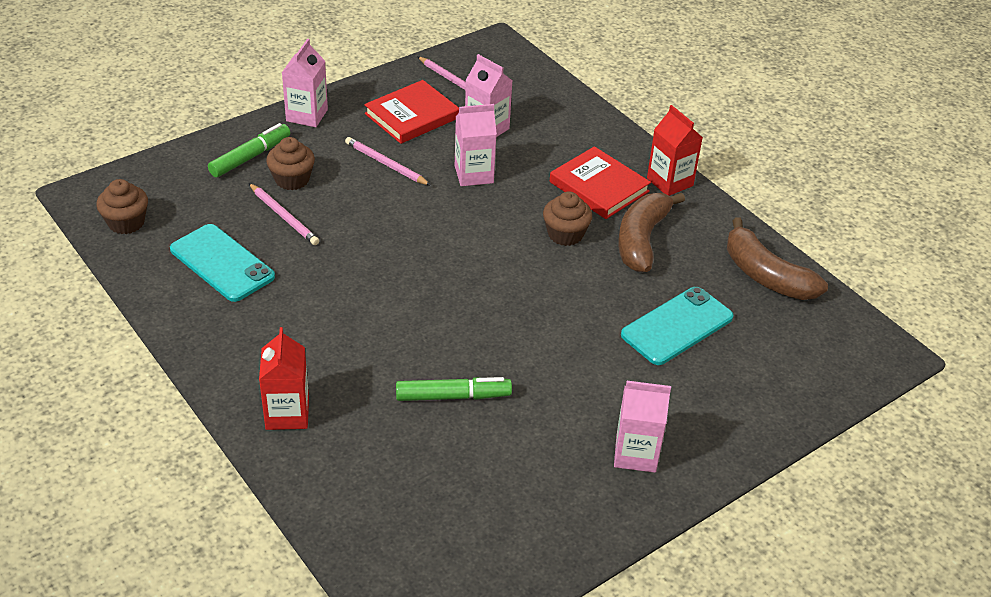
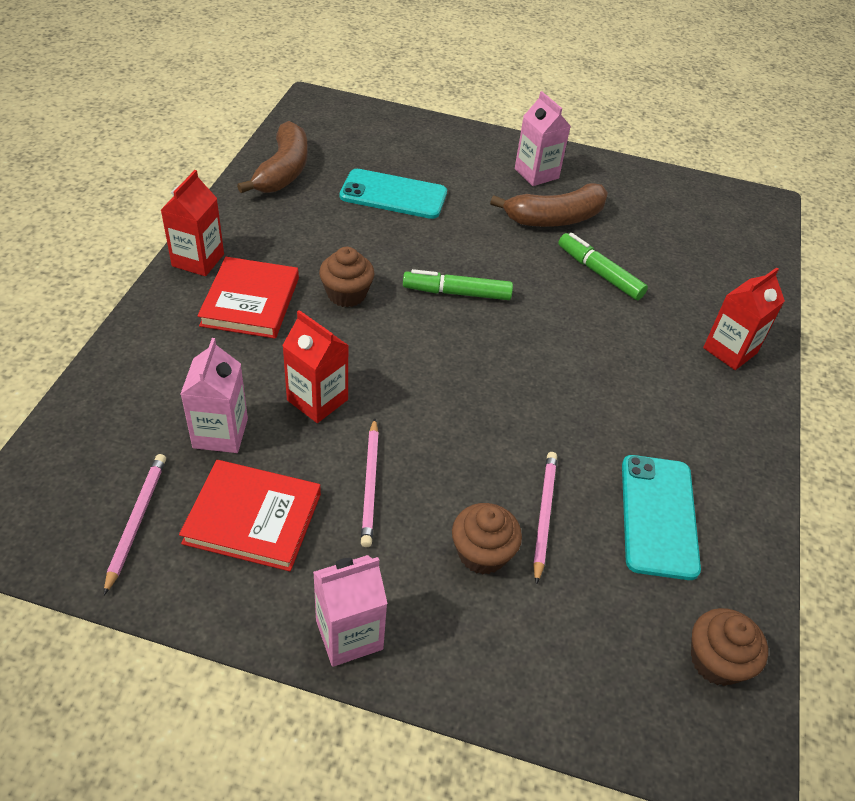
camera: 130 degrees left, 5 degrees up
green marker [208,123,290,177] -> green marker moved to [403,269,513,300]
pink carton [455,104,497,186] -> red carton [282,310,349,423]
brown banana [618,193,685,272] -> brown banana moved to [490,183,608,227]

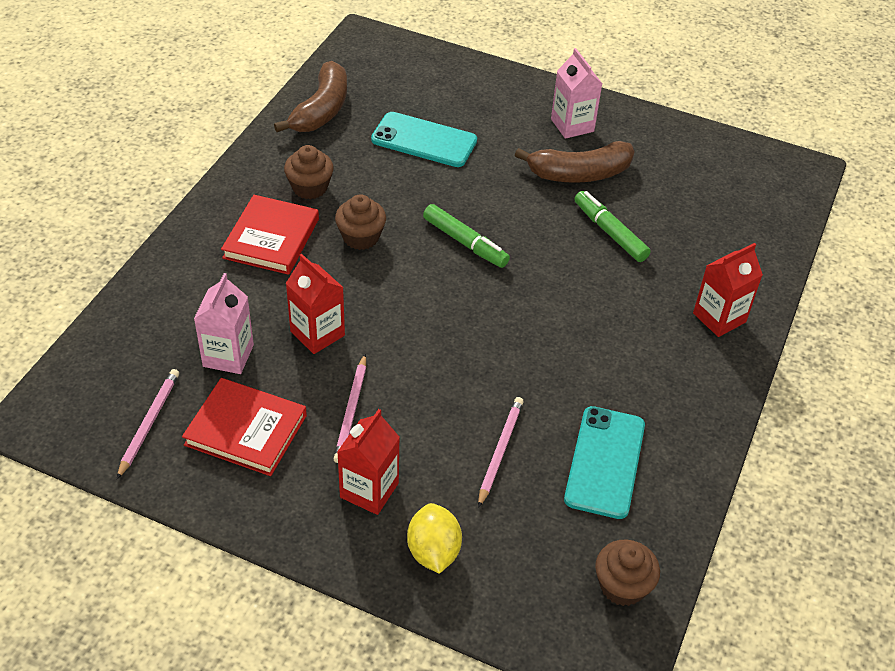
camera: 10 degrees right, 0 degrees up
red carton [161,170,224,276] -> red carton moved to [337,409,400,515]
pink carton [313,555,388,667] -> none
green marker [403,269,513,300] -> green marker turned 150 degrees counterclockwise [423,204,510,268]
brown cupcake [452,503,522,575] -> brown cupcake moved to [284,145,334,199]
none -> yellow lemon [407,503,462,574]

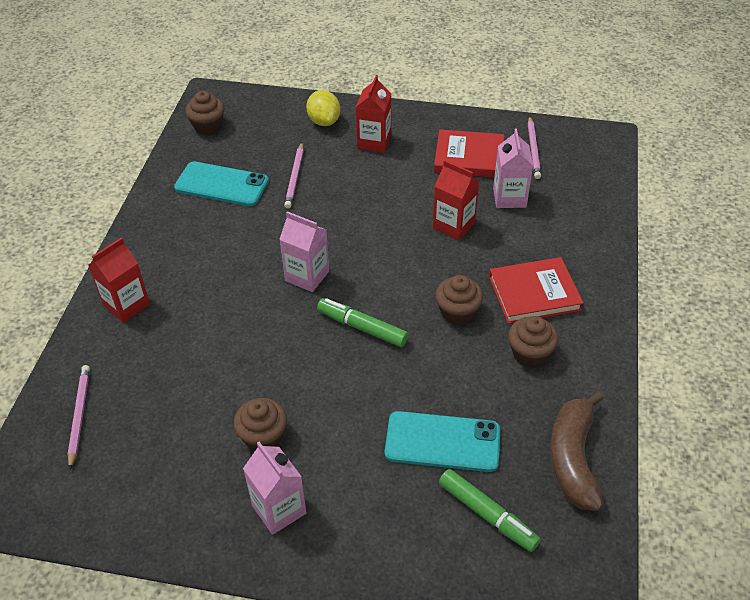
camera: 170 degrees right, 0 degrees up
red book [221,195,319,275] -> red book turned 75 degrees clockwise [489,257,584,324]
pink pencil [333,354,366,463] -> pink pencil moved to [68,365,90,470]
brown banana [515,141,635,183] -> brown cupcake [233,398,287,451]
turquoise phone [564,406,645,519] -> turquoise phone turned 75 degrees counterclockwise [174,161,269,206]
green marker [574,191,651,262] -> green marker moved to [439,469,541,552]
none -> pink carton [279,211,329,292]

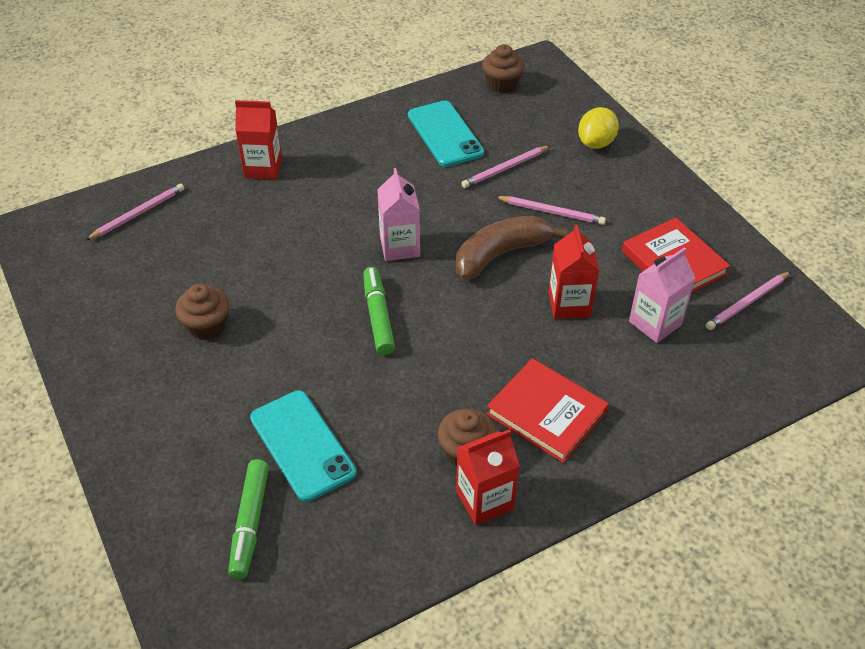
camera: 50 degrees right, 0 degrees up
pink carton [243,442,306,535] -> none
red carton [356,75,391,153] -> red carton moved to [456,429,520,525]
brown cupcake [435,275,483,325] -> none
brown banana [550,391,603,511] -> brown banana moved to [456,216,568,280]
none -> pink pencil [495,196,606,225]

